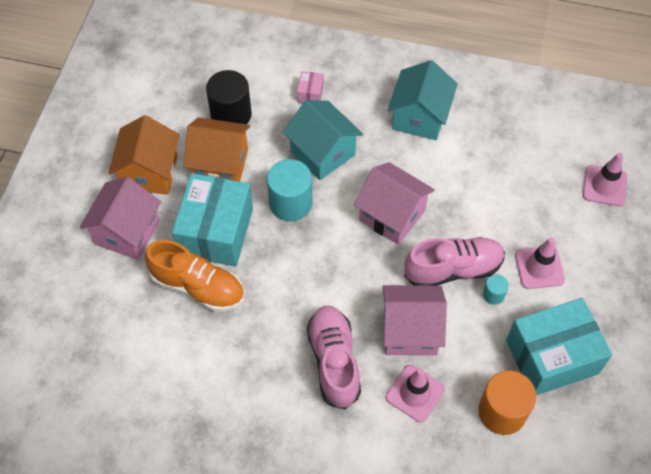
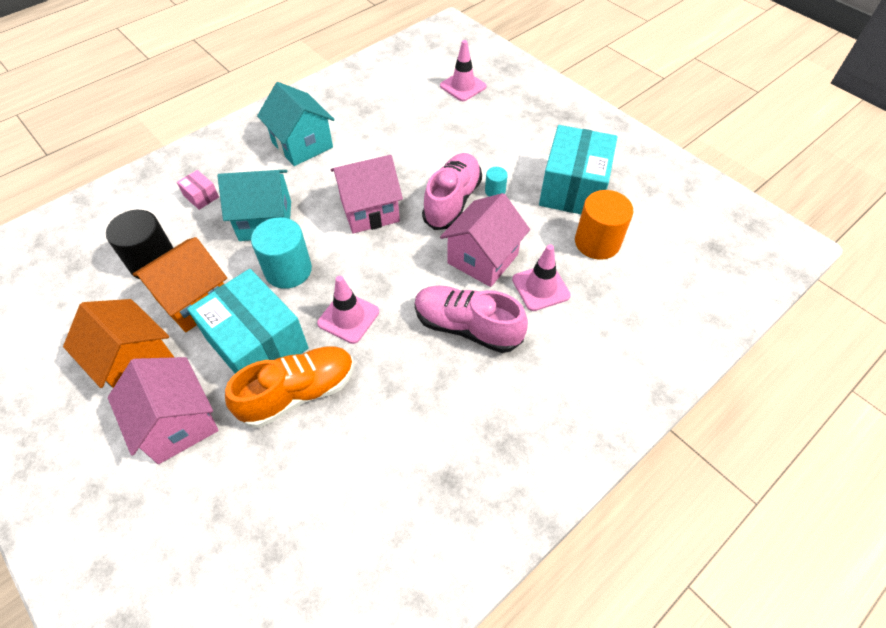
camera: 55 degrees left, 5 degrees down
pink traffic cone [515,237,565,289] -> pink traffic cone moved to [317,276,379,344]

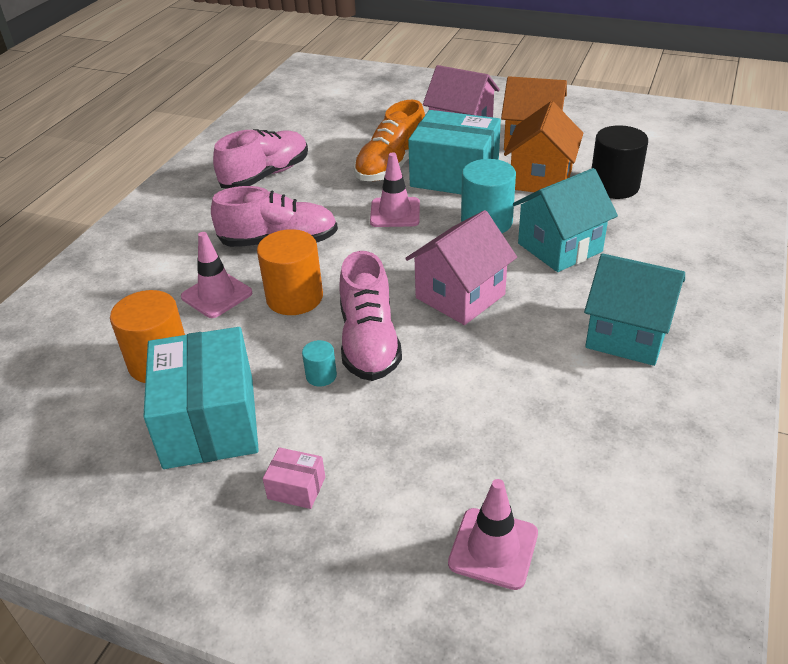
camera: 155 degrees right, 15 degrees down
pink box [177,170,219,210] -> pink box moved to [263,447,325,509]
pink house [440,193,530,287] -> orange cylinder [257,229,323,315]
none -> pink shoe [213,129,308,189]

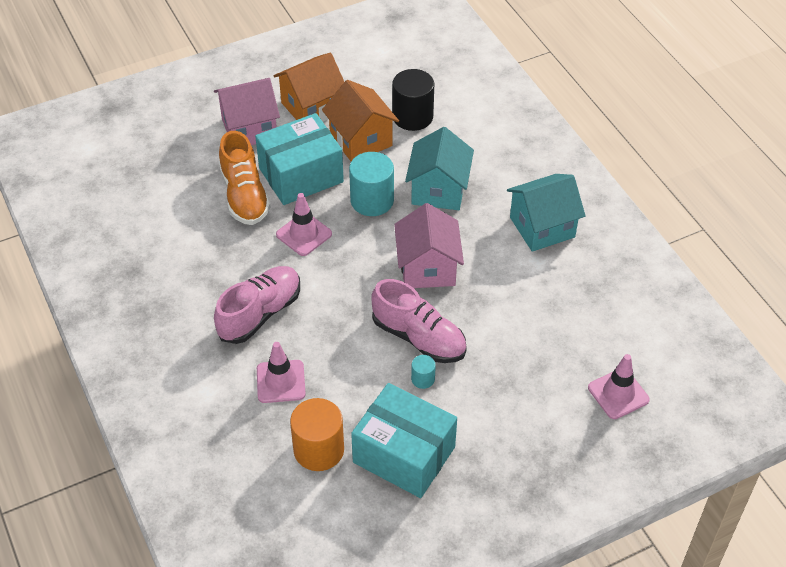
camera: 50 degrees left, 10 degrees up
pink shoe [213,129,308,189] -> none
orange cylinder [257,229,323,315] -> none
pink box [263,447,325,509] -> none

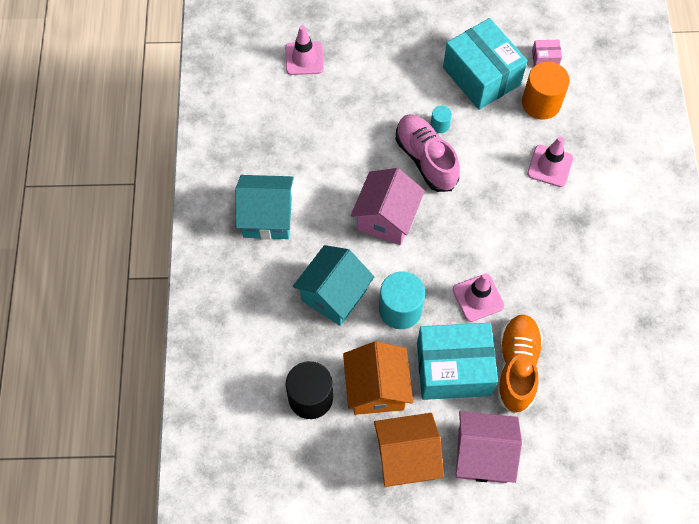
camera: 155 degrees left, 15 degrees up
pink shoe [214,266,300,344] -> none
none -> pink box [532,40,562,66]

